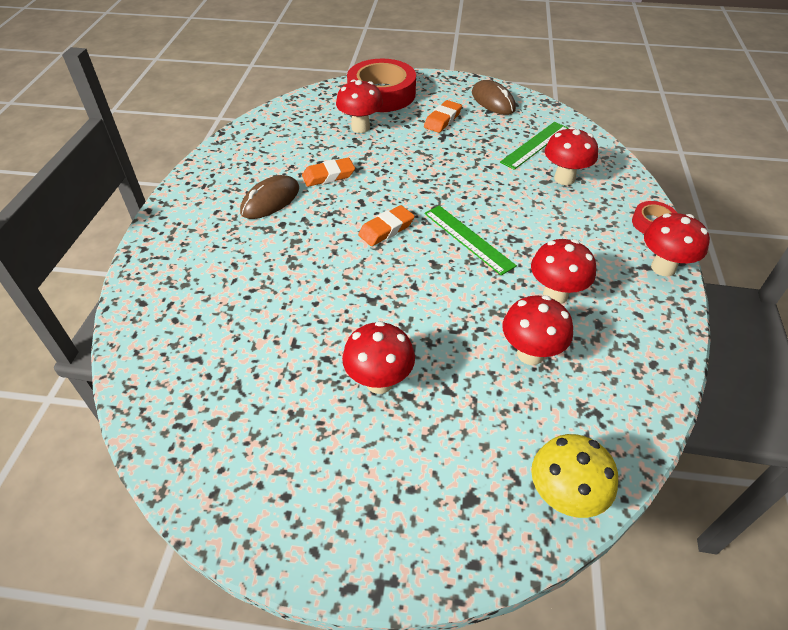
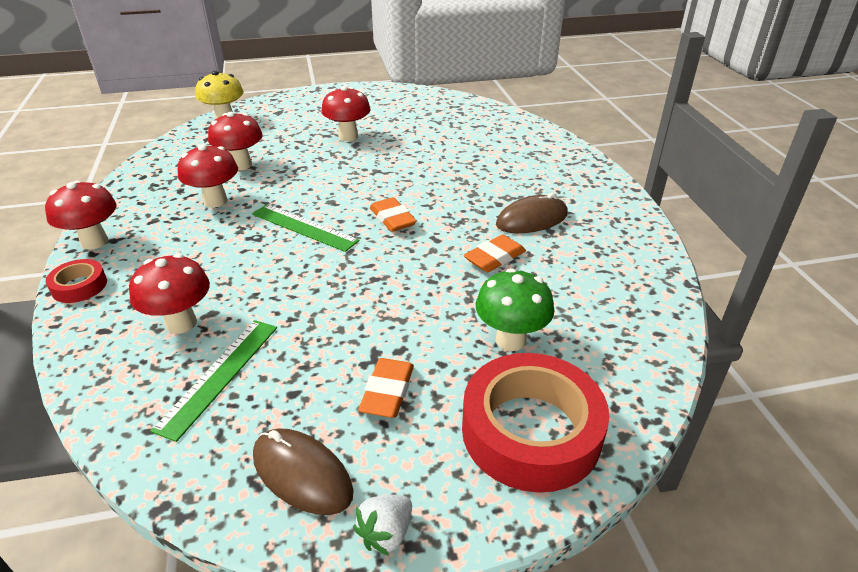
camera: 160 degrees right, 10 degrees down
brown mouse [240,175,299,219] -> brown mouse turned 45 degrees clockwise [496,193,568,233]
red mushroom [336,80,383,133] -> green mushroom [476,268,555,351]
orange eraser [358,205,415,246] -> orange eraser turned 60 degrees counterclockwise [370,197,417,232]
none -> white strawberry [353,495,412,556]

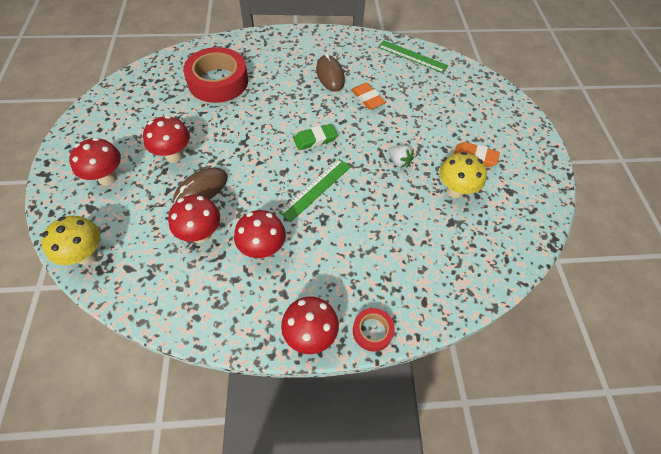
camera: 85 degrees left, 20 degrees up
red mushroom [129,254,210,334] -> red mushroom moved to [69,137,121,185]
green ruler [151,320,277,442] -> green ruler moved to [378,40,448,73]
brown mouse [253,428,354,515] -> brown mouse moved to [173,167,228,203]
white strawberry [353,495,412,556] -> white strawberry moved to [388,145,414,168]
orange eraser [370,197,417,232] -> green eraser [293,124,338,150]
red tape [462,353,609,493] -> red tape moved to [183,47,248,103]
green mushroom [476,268,555,351] -> none
none -> yellow mushroom [440,152,487,198]

